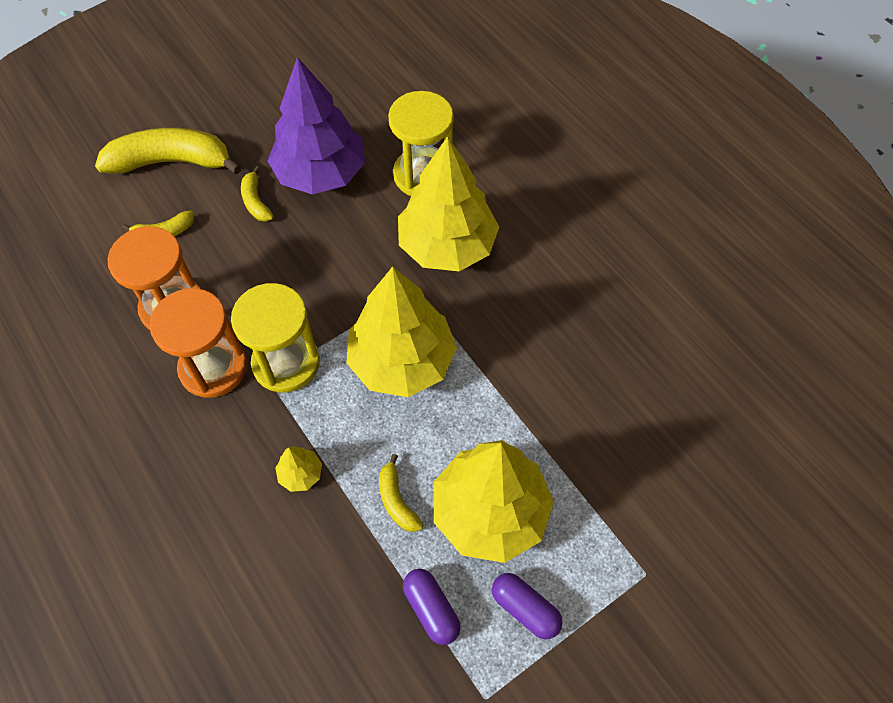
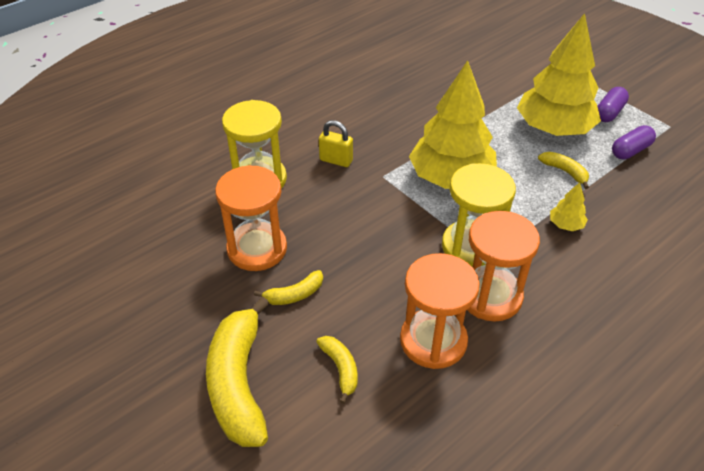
camera: 95 degrees left, 15 degrees down
purple tree [268,57,365,194] -> orange hourglass [215,165,287,271]
yellow banana [379,454,424,532] -> yellow banana turned 105 degrees counterclockwise [538,152,589,189]
yellow tree [398,136,499,271] -> yellow padlock [319,120,353,167]

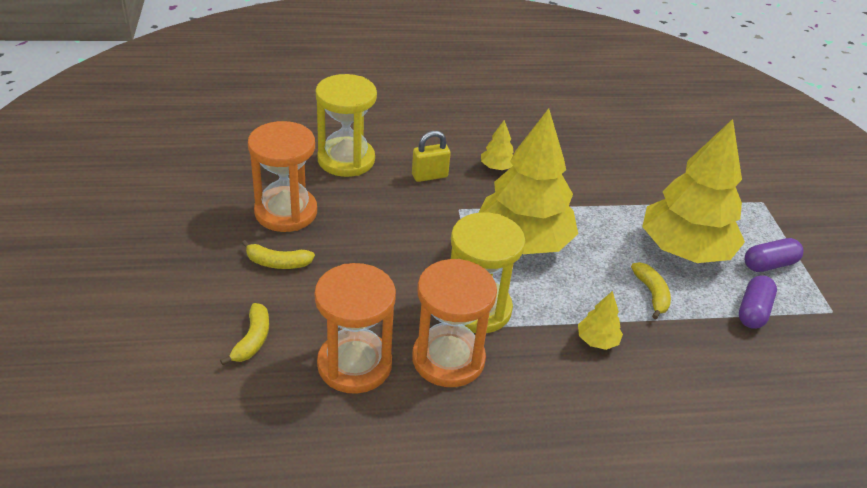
camera: 30 degrees right, 5 degrees down
yellow banana [206,297,270,447] -> none
yellow padlock [319,120,353,167] -> yellow padlock turned 75 degrees counterclockwise [412,131,451,182]
purple capsule [612,125,656,160] -> purple capsule turned 60 degrees counterclockwise [739,275,777,329]
none -> yellow tree [481,120,513,170]

